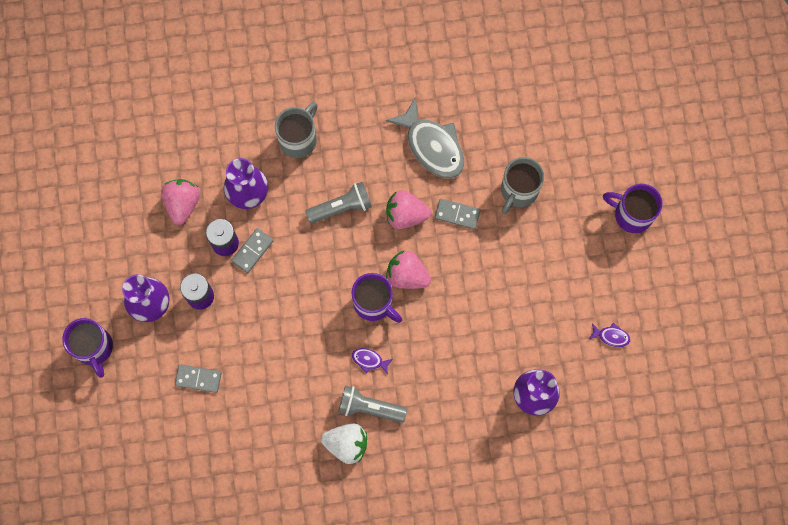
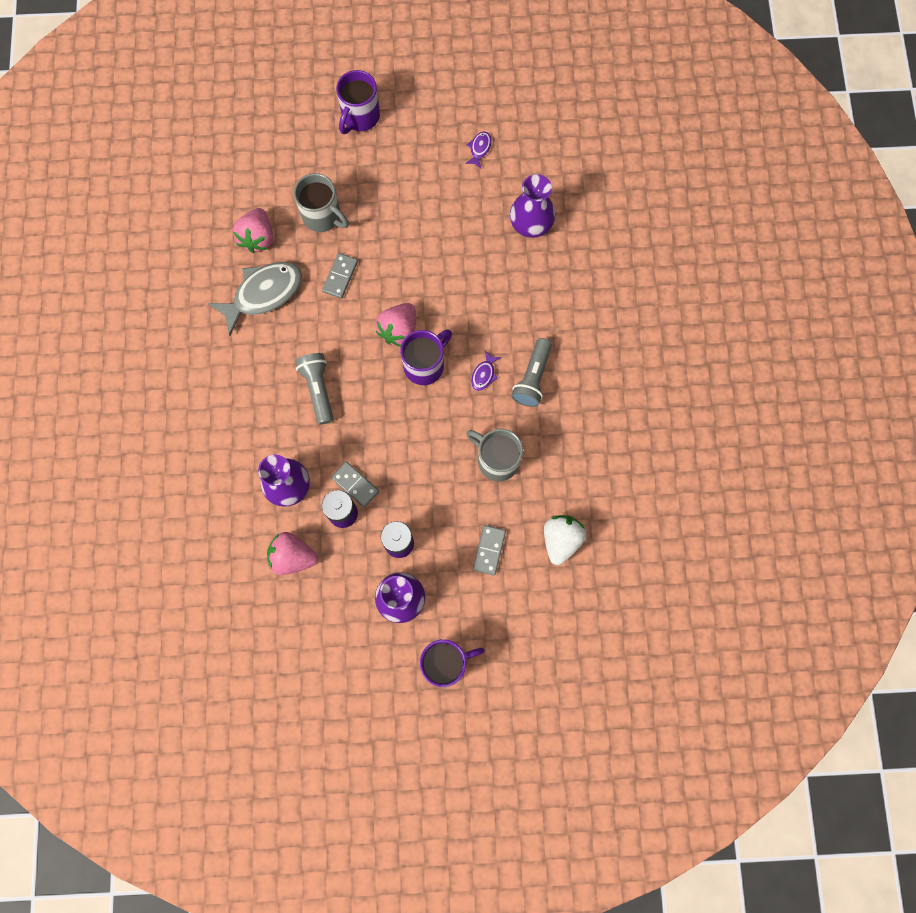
camera: 85 degrees left, 0 degrees up
grey mug [275,102,318,158] -> grey mug moved to [467,429,523,482]
white strawberry [321,424,367,464] -> white strawberry moved to [544,515,586,565]
pink strawberry [386,190,431,229] -> pink strawberry moved to [233,208,273,253]

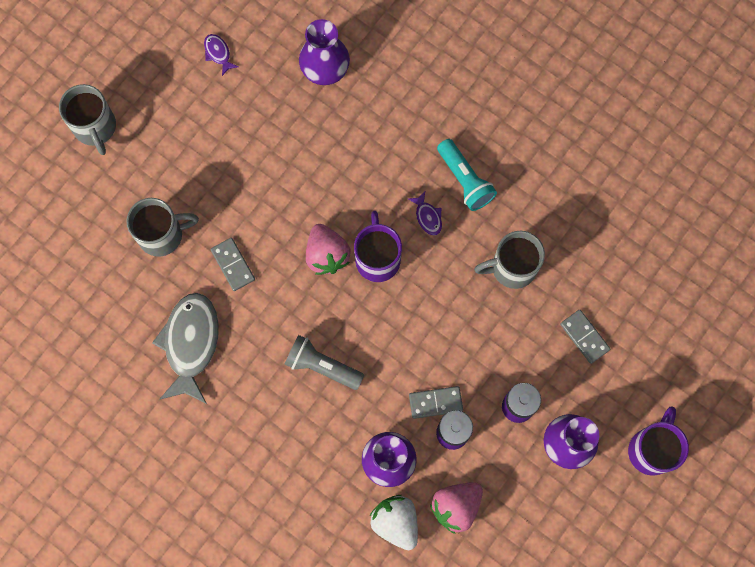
camera: 50 degrees left, 0 degrees up
pink strawberry [233,208,273,253] -> none
purple mug [336,70,380,134] -> grey mug [59,84,116,155]
grey flashlight [511,338,552,407] -> turquoise flashlight [437,139,497,211]
white strawberry [544,515,586,565] -> white strawberry moved to [370,495,418,550]

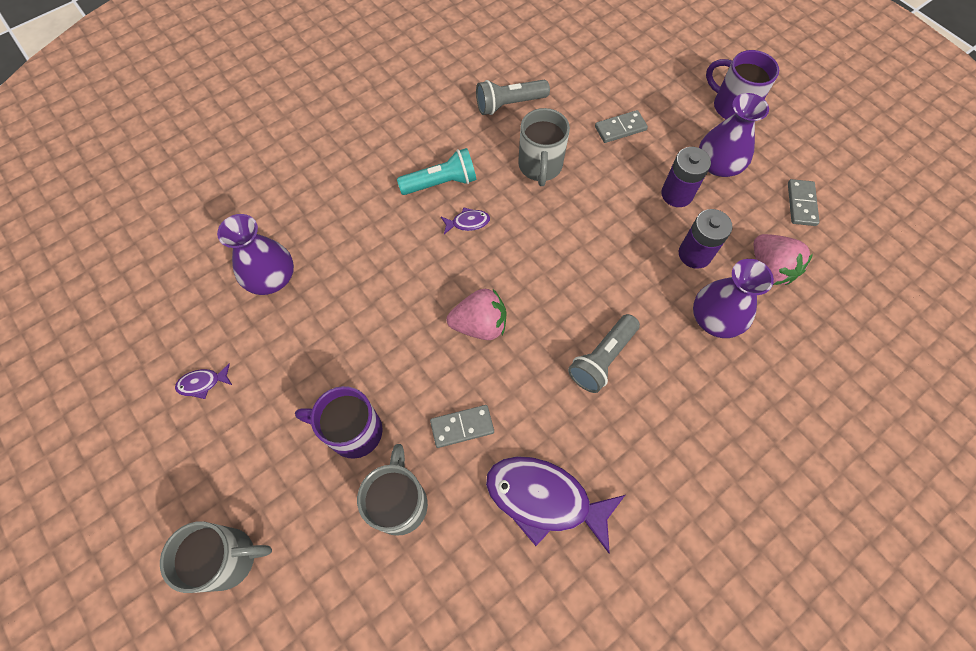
camera: 75 degrees left, 10 degrees down
grey fish [152,293,219,404] -> purple fish [486,456,625,554]
purple mug [354,211,402,282] -> purple mug moved to [295,386,383,459]
white strawberry [370,495,418,550] -> none
grey domino [409,386,463,419] -> grey domino moved to [788,179,820,226]
none -> grey flashlight [476,80,550,115]

